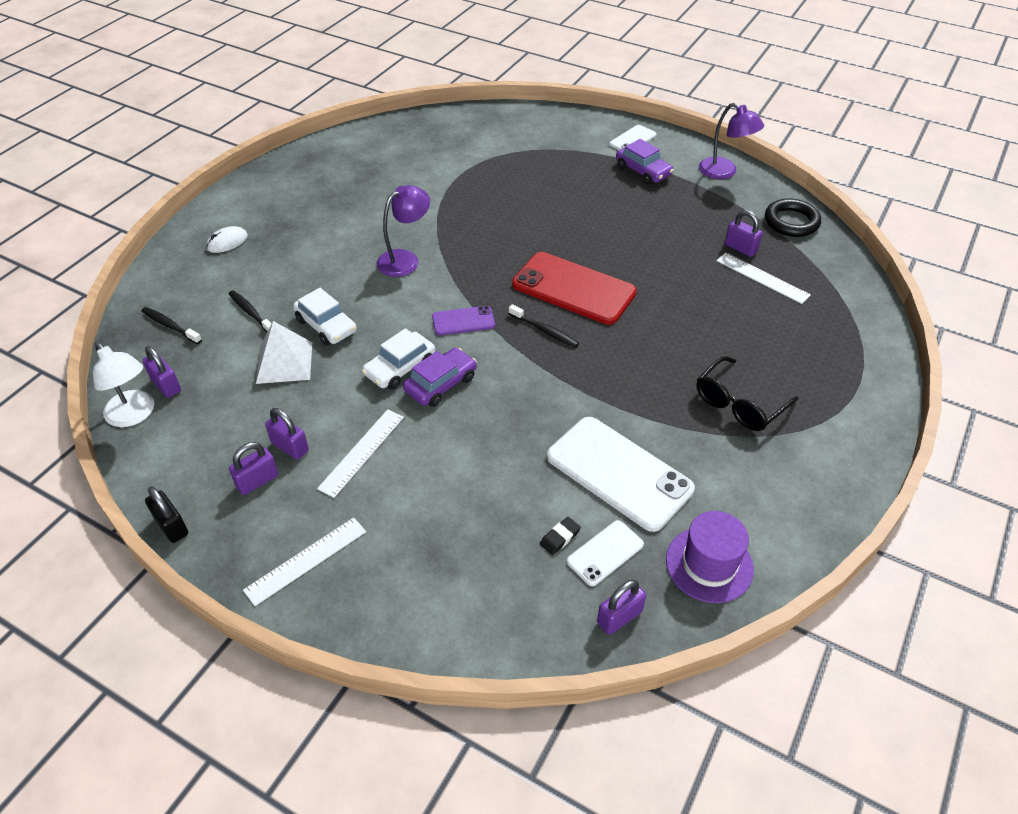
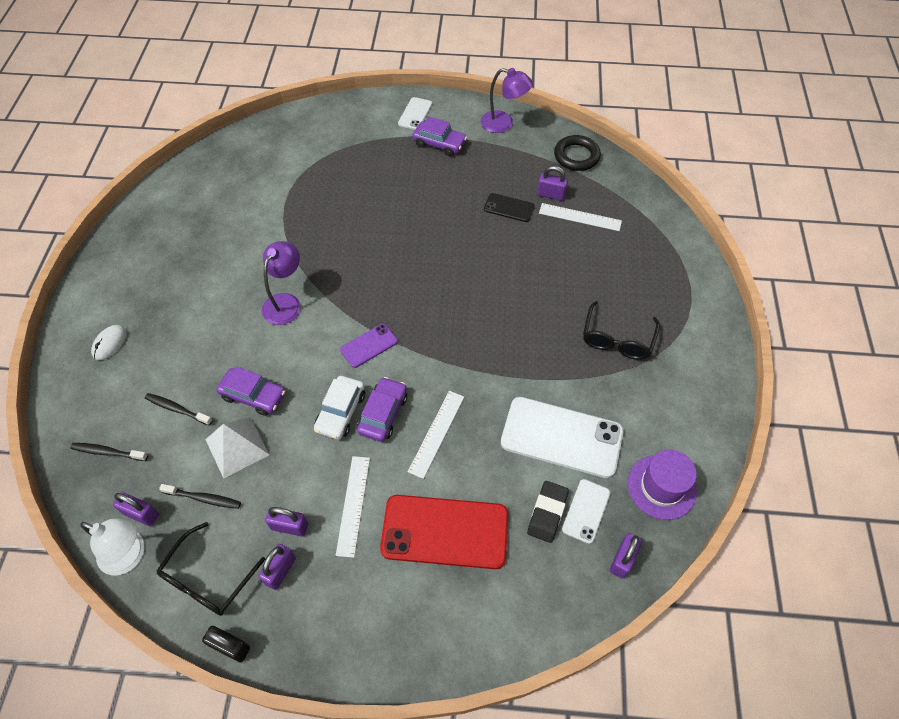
camera: 25 degrees left, 10 degrees up
white ruler [243,518,366,606] -> white ruler moved to [408,391,464,479]
white car [293,288,357,345] -> purple car [217,366,285,416]
black toothbrush [509,304,579,348] -> black toothbrush moved to [159,484,241,509]
red phone [512,252,637,325] -> red phone moved to [380,495,508,569]
black eraser [540,517,581,555] -> black eraser [527,481,569,543], size x1.67
none -> black glasses [157,522,266,616]
none -> black phone [484,193,535,222]

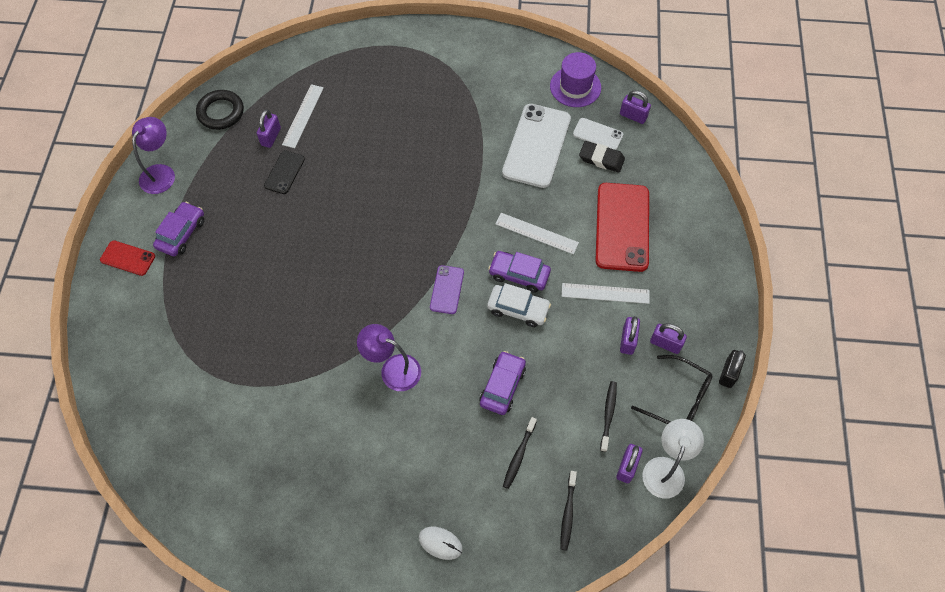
camera: 90 degrees left, 5 degrees up
white pyramid [205,417,269,479] -> none
purple phone [340,324,398,368] -> purple phone turned 45 degrees clockwise [430,265,464,314]
white phone [398,97,432,130] -> red phone [100,240,155,276]
black glasses [583,301,660,360] -> none

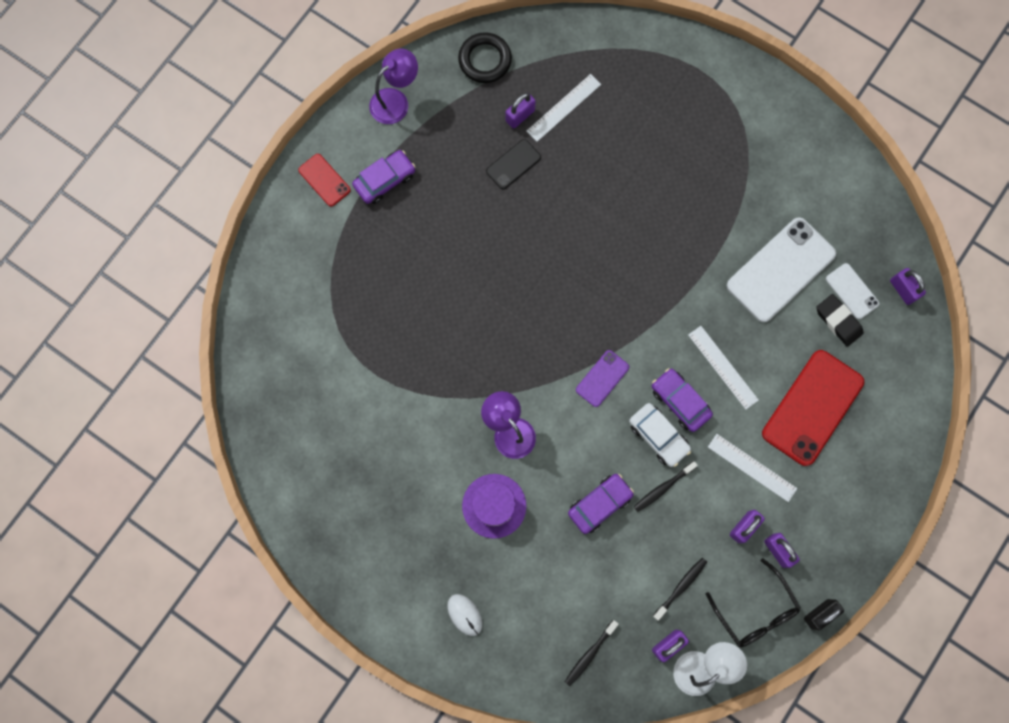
camera: 30 degrees right, 15 degrees up
black toothbrush [503,417,537,489] -> black toothbrush moved to [634,461,698,512]
purple hat [550,52,601,107] -> purple hat moved to [462,474,526,539]

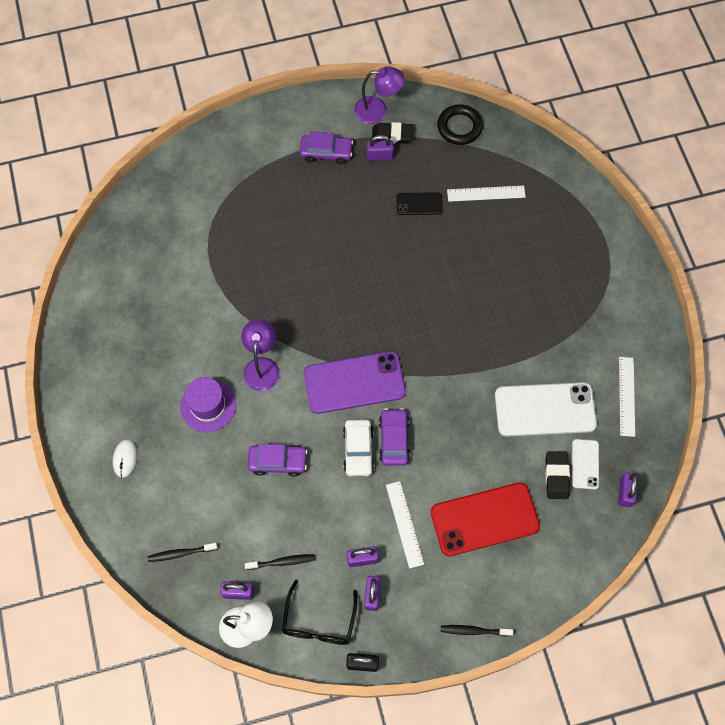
camera: 40 degrees right, 10 degrees down
red phone [298,154,351,207] -> none
purple padlock [506,93,536,128] -> purple padlock moved to [366,135,394,161]
purple phone [576,350,629,407] -> purple phone [304,351,406,414], size x1.98
black toothbrush [634,461,698,512] -> black toothbrush moved to [441,625,513,636]
white ruler [688,326,759,410] -> white ruler moved to [619,357,635,437]
none -> black eraser [372,122,414,144]

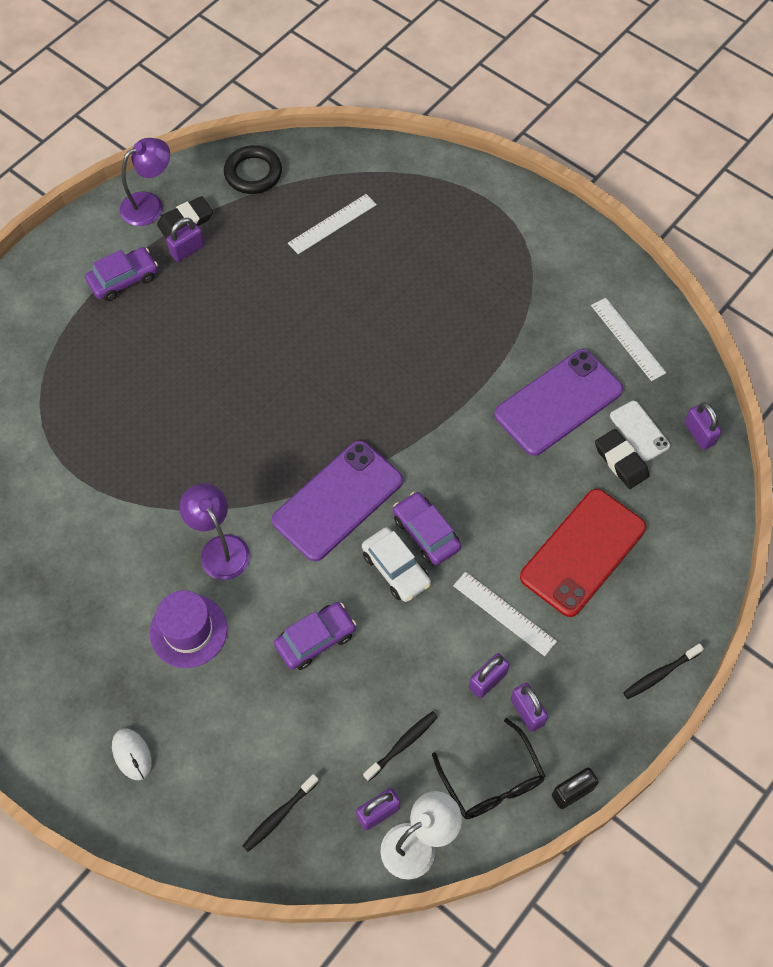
camera: 35 degrees left, 5 degrees down
black phone [396,192,443,215] -> none
white phone [495,382,597,437] -> purple phone [494,349,623,456]

